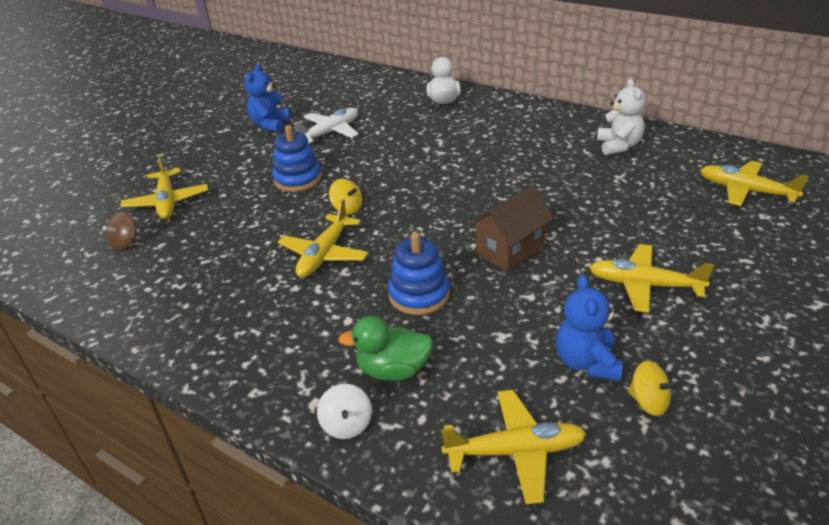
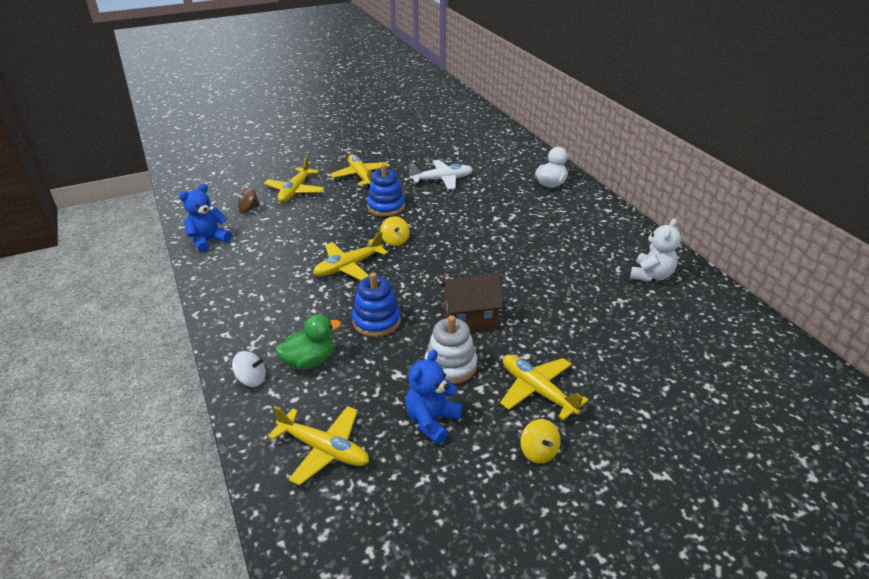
camera: 30 degrees right, 0 degrees up
blue teddy bear [244,64,290,132] -> blue teddy bear moved to [179,184,232,253]
white spinning top [317,384,372,439] -> white spinning top turned 105 degrees counterclockwise [232,351,266,387]
green duck [338,316,433,381] -> green duck turned 120 degrees clockwise [276,314,341,370]
yellow spinning top [628,361,678,416] -> yellow spinning top moved to [520,419,561,464]
yellow plane [700,161,809,206] -> yellow plane moved to [330,154,390,187]
none -> white stacking toy [425,315,477,384]

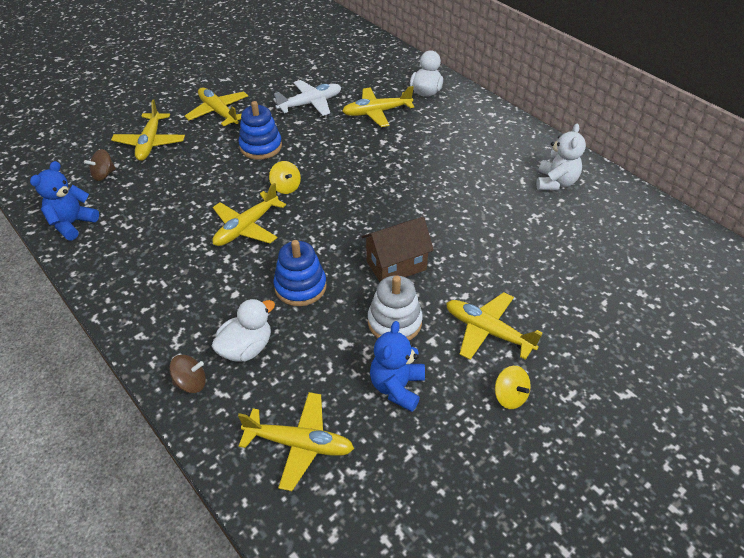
camera: 15 degrees left, 10 degrees up
white spinning top [232,351,266,387] -> brown spinning top [169,355,206,393]
green duck [276,314,341,370] -> white duck [212,299,275,362]
none -> yellow plane [342,86,414,127]

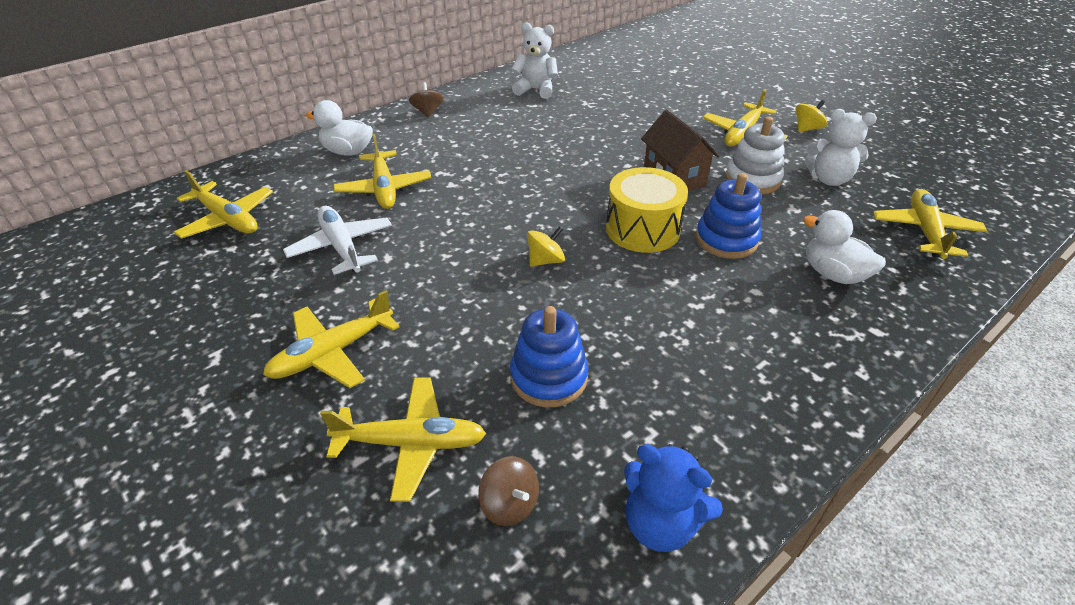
camera: 90 degrees left, 5 degrees down
brown spinning top [169,355,206,393] -> brown spinning top moved to [409,82,444,118]
yellow plane [212,183,286,246] -> yellow plane moved to [174,170,273,239]
blue stacking toy [239,101,282,160] -> blue stacking toy moved to [510,306,589,407]
blue teddy bear [370,321,425,412] -> white teddy bear [805,109,877,186]
none -> yellow drum [606,167,688,253]

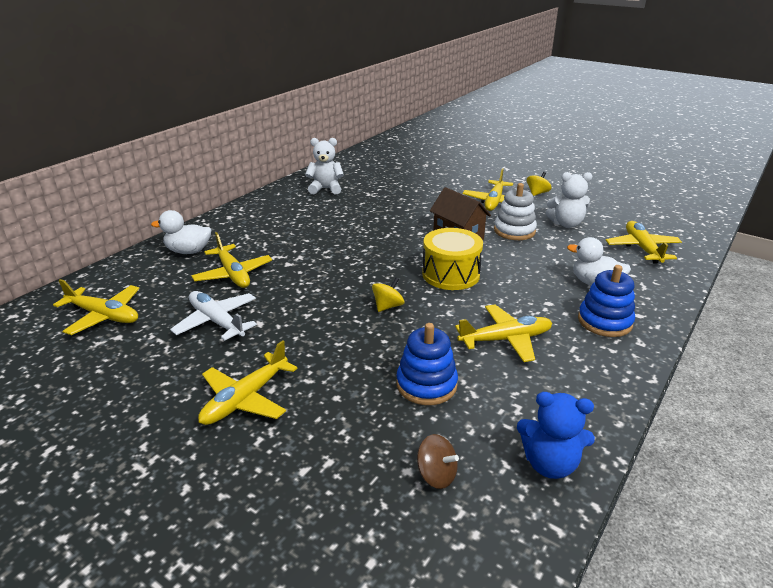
camera: 15 degrees left, 10 degrees down
yellow plane [320,377,486,502] -> yellow plane moved to [455,304,552,362]
brown spinning top [409,82,444,118] -> none
blue stacking toy [696,173,761,259] -> blue stacking toy moved to [578,265,635,337]

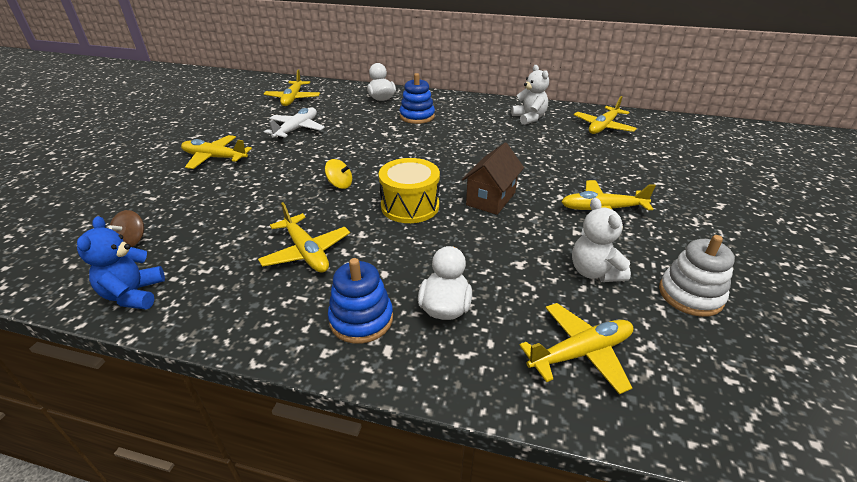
camera: 70 degrees right, 5 degrees up
yellow plane [191,232,272,288] -> yellow plane moved to [574,96,637,134]
blue stacking toy [396,323,458,405] -> blue stacking toy moved to [400,73,435,124]
white stacking toy [494,183,537,240] -> white stacking toy moved to [659,235,735,317]
yellow spinning top [527,172,552,196] -> none

